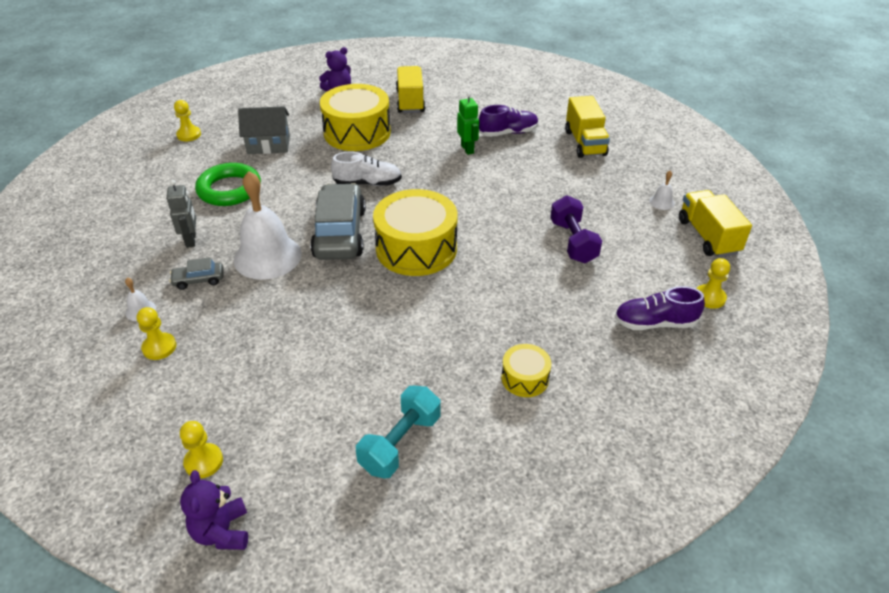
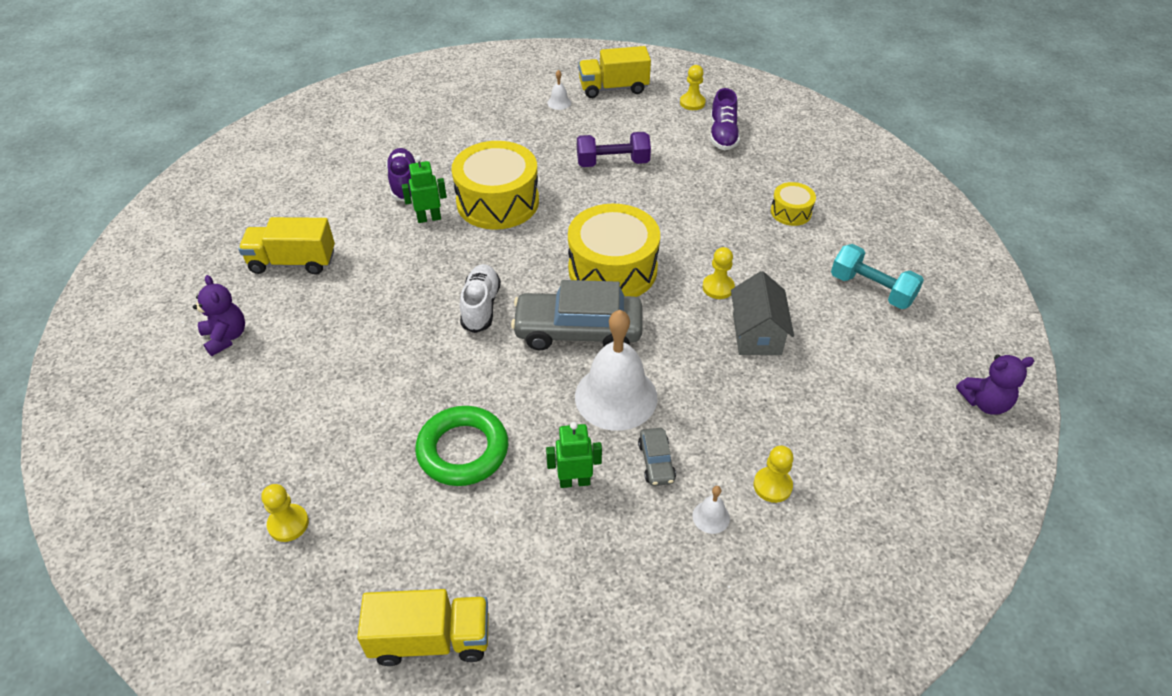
camera: 85 degrees left, 5 degrees up
grey robot [166,180,196,248] -> green robot [546,422,602,488]
yellow pawn [180,421,223,478] -> yellow pawn moved to [702,247,735,299]
grey house [238,106,290,154] -> grey house moved to [731,271,794,355]
yellow drum [320,84,391,151] -> yellow drum moved to [452,141,539,230]
yellow truck [565,96,610,158] -> yellow truck moved to [357,589,489,666]

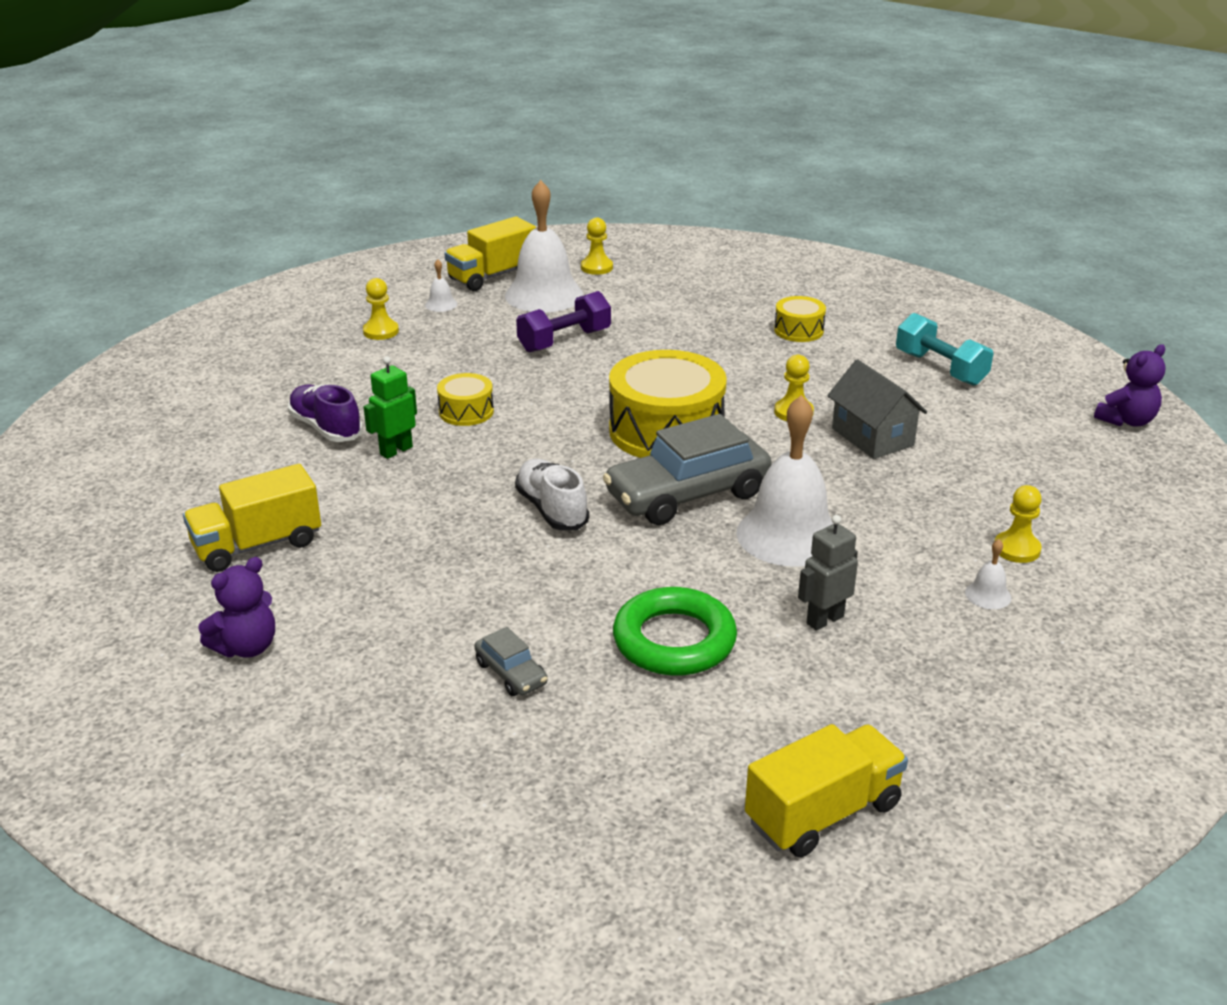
camera: 30 degrees left, 15 degrees down
purple teddy bear [193,275,245,356] -> purple teddy bear turned 105 degrees clockwise [198,557,275,658]
yellow pawn [261,484,309,542] -> yellow pawn moved to [363,278,399,340]
yellow drum [452,141,539,230] -> yellow drum [437,373,494,426], size x0.49
green robot [546,422,602,488] -> grey robot [798,515,858,631]
grey car [638,428,676,486] -> grey car moved to [474,627,548,696]
purple shoe [710,88,740,150] -> none
turquoise dumbbell [831,244,924,309] -> turquoise dumbbell turned 45 degrees clockwise [896,313,993,386]
none -> white bell [505,180,583,313]

